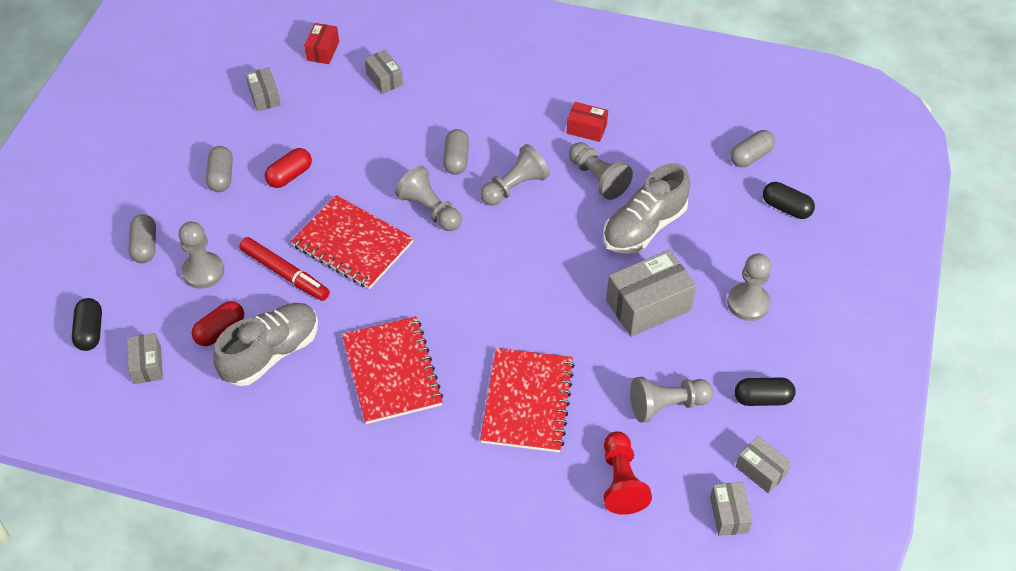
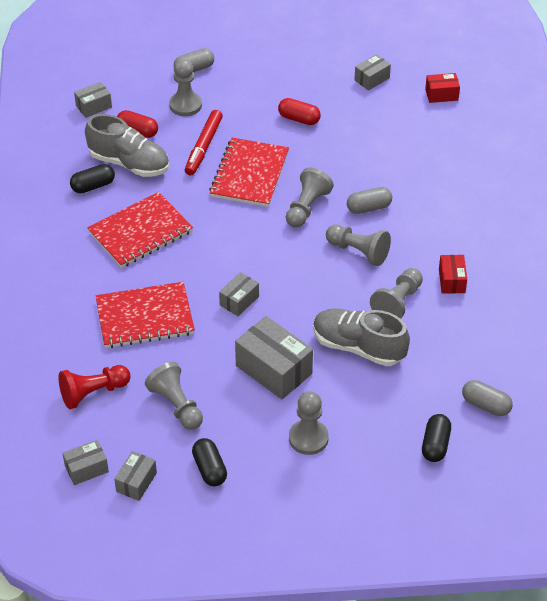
camera: 70 degrees right, 5 degrees down
black capsule [72,298,102,351] -> black capsule moved to [70,164,115,193]
grey capsule [206,146,233,192] -> none
grey box [364,50,403,94] -> grey box moved to [219,272,259,316]

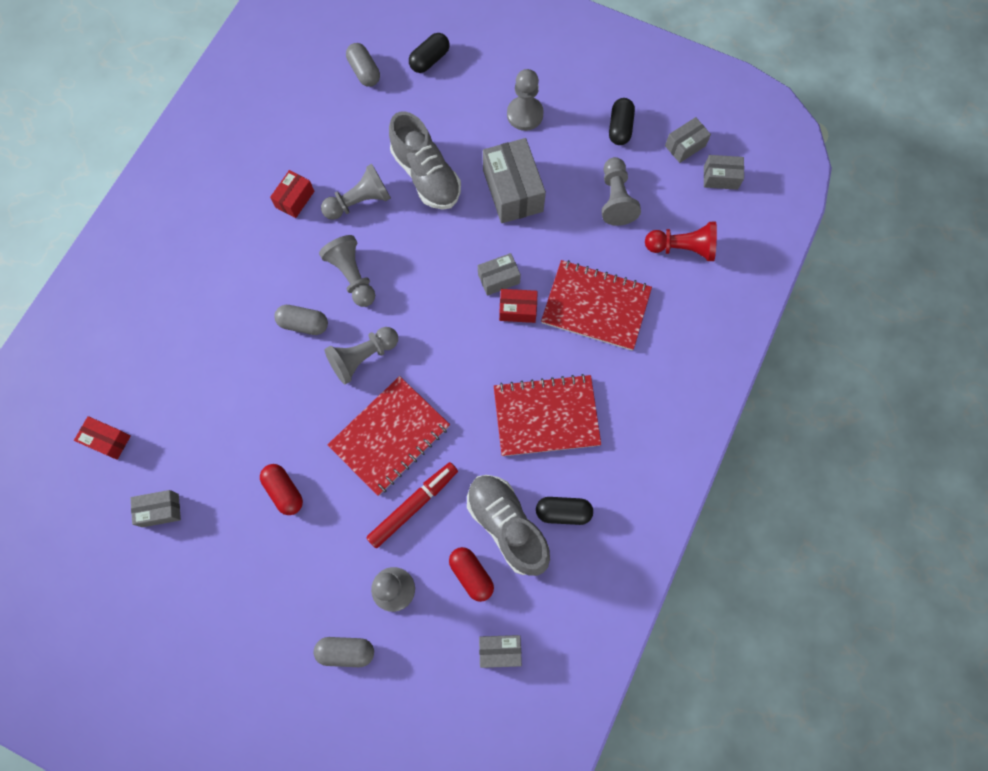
camera: 150 degrees left, 25 degrees up
none -> red box [499,289,538,323]

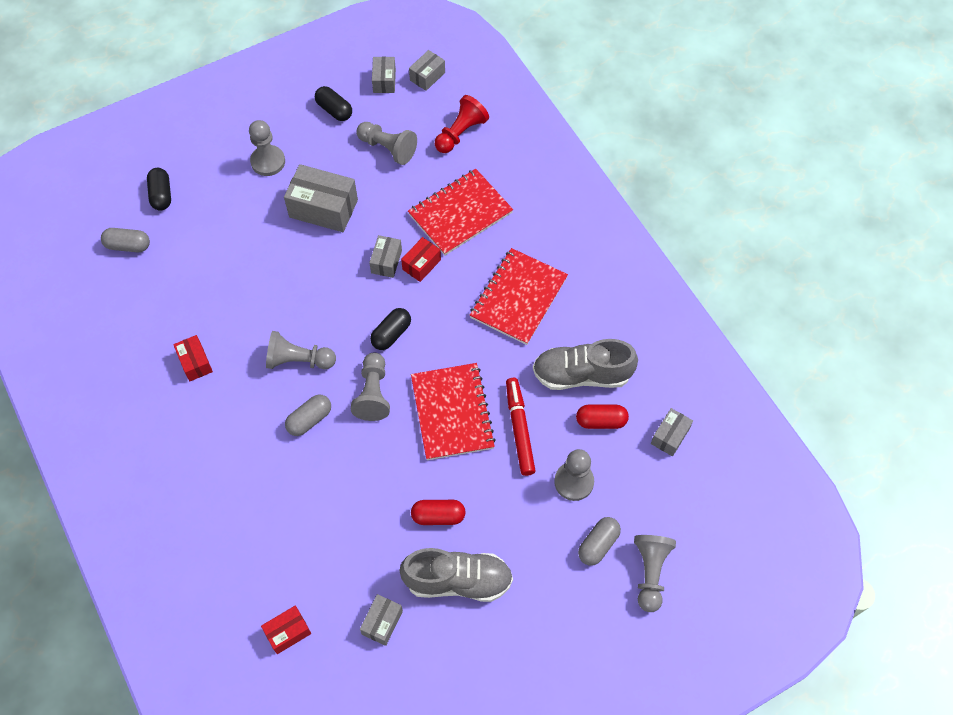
camera: 55 degrees left, 10 degrees down
grey pawn [321,164,391,220] -> grey pawn moved to [634,535,676,612]
grey shoe [389,111,461,210] -> grey shoe moved to [400,548,513,602]
black capsule [536,497,593,525] -> black capsule moved to [370,308,411,350]

